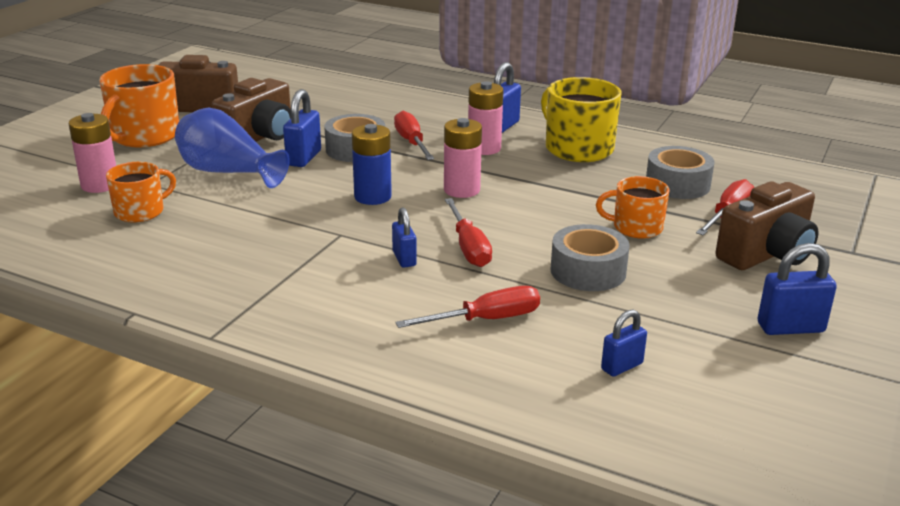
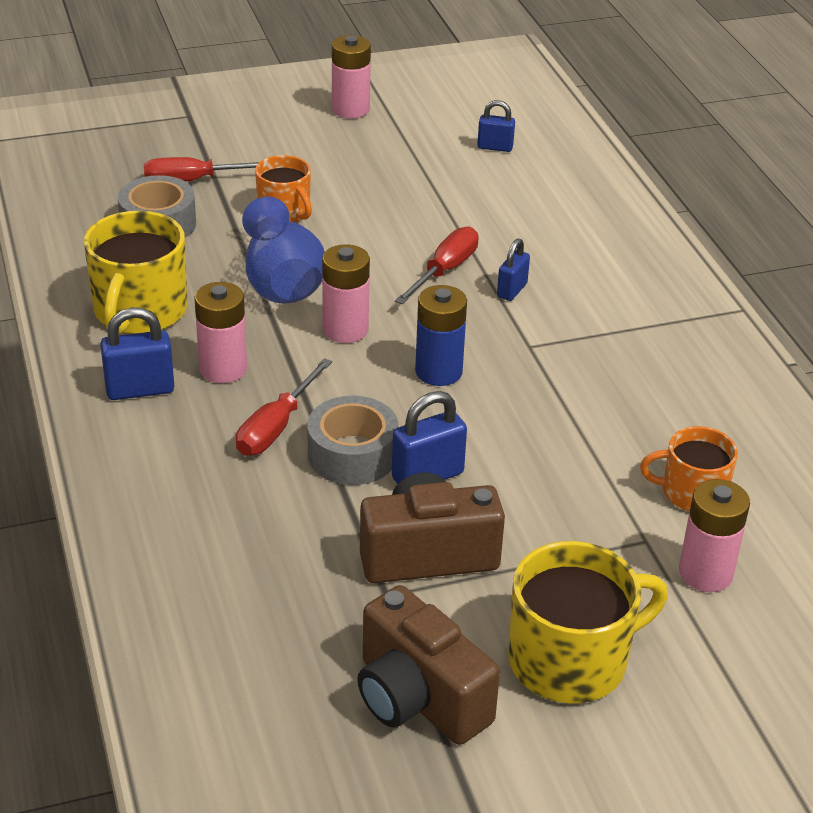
camera: 135 degrees left, 10 degrees up
orange mug [99,64,179,147] -> yellow mug [508,541,668,704]
blue vase [175,108,290,188] -> blue vase moved to [242,196,325,304]
red screwdriver [395,286,540,328] -> none
grey tape [550,224,630,291] -> none
brown camera [715,181,818,270] -> none
blue padlock [758,243,837,335] -> pink battery [332,35,371,119]

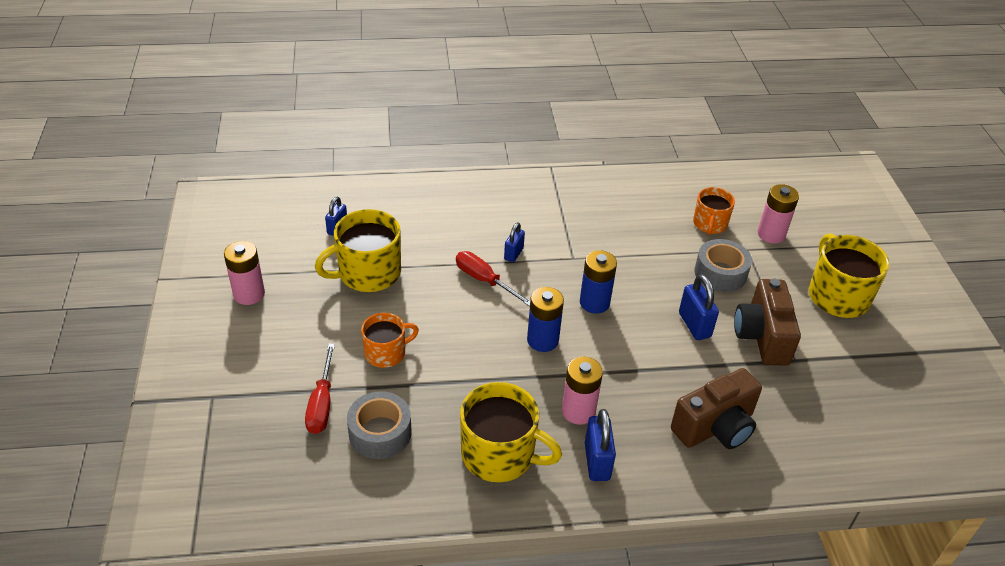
camera: 80 degrees left, 5 degrees up
red screwdriver [236,358,332,456] -> none
blue vase [242,196,325,304] -> none
grey tape [307,396,398,485] -> grey tape moved to [694,239,752,292]
pink battery [322,244,370,343] -> blue battery [527,287,564,352]
brown camera [357,585,500,745] -> brown camera moved to [671,368,762,449]
blue padlock [497,239,530,301] -> blue padlock turned 75 degrees clockwise [504,223,525,262]
none -> yellow mug [315,209,401,292]

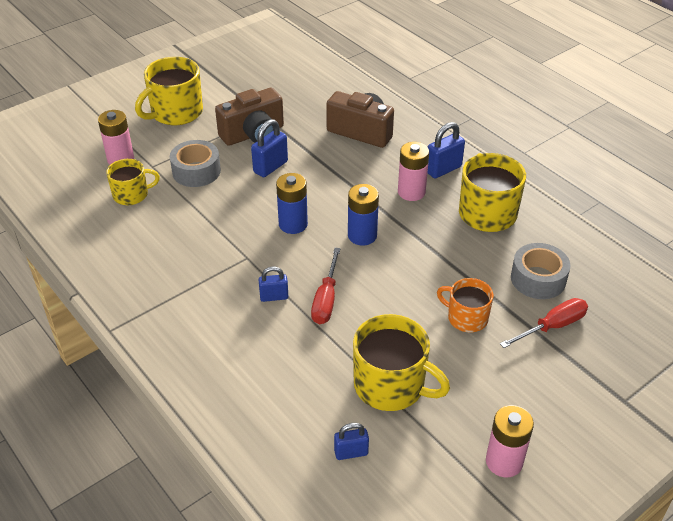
camera: 120 degrees left, 0 degrees up
orange mug [693,187,735,235] -> yellow mug [106,159,160,205]

